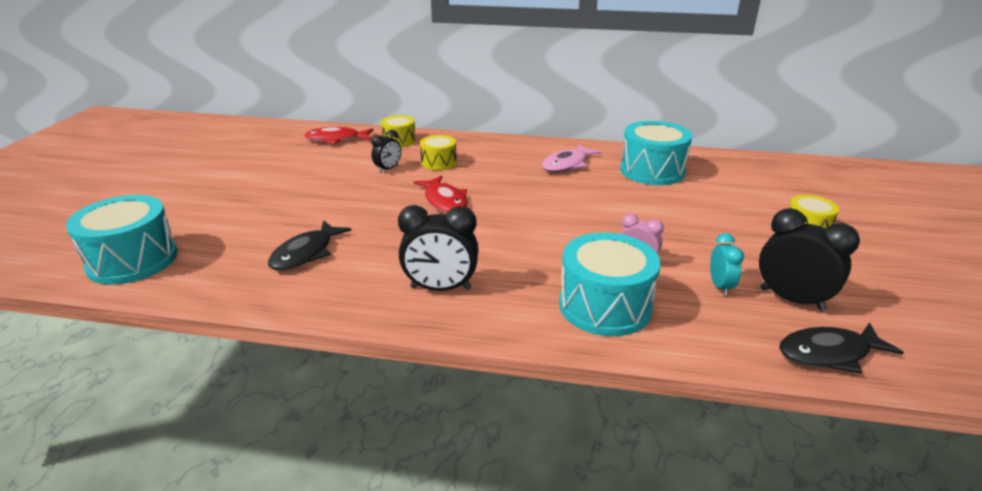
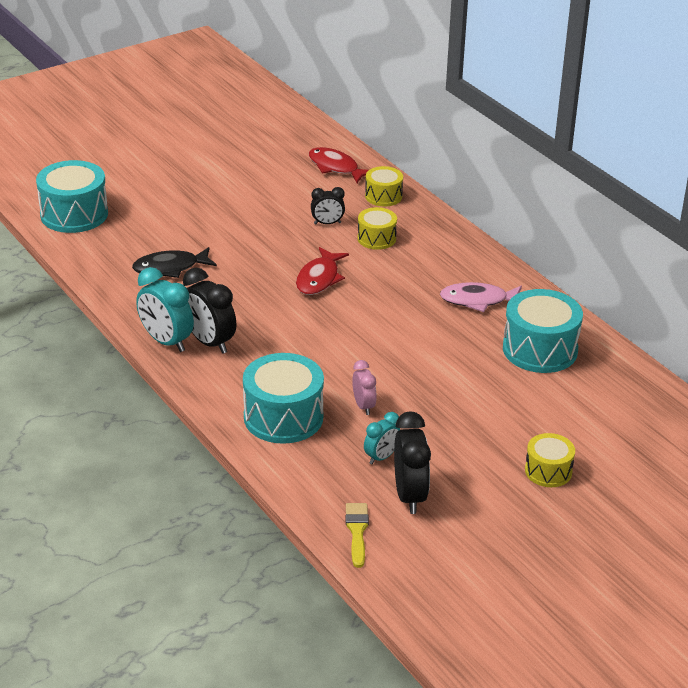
camera: 45 degrees right, 5 degrees up
black fish [779,323,904,374] -> yellow brush [346,503,369,568]
none -> turquoise clock [136,267,194,352]

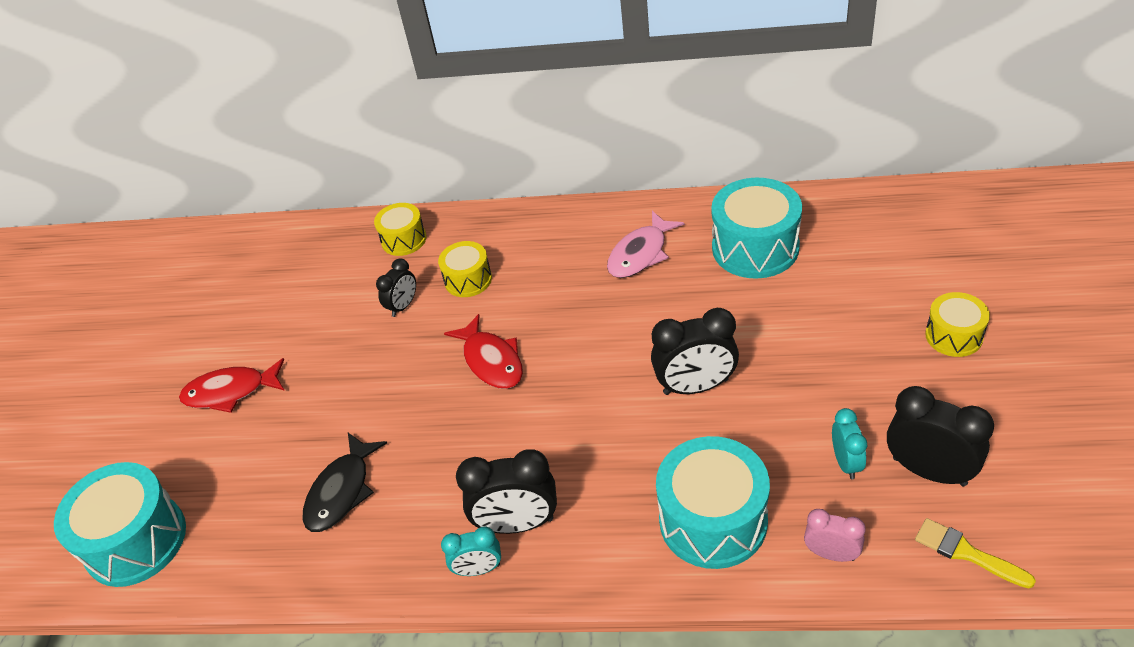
camera: 45 degrees left, 10 degrees up
turquoise clock [136,267,194,352] -> turquoise clock [441,527,501,576], size x0.58
red fish [309,147,369,183] -> red fish moved to [179,358,285,413]
pink clock [352,360,377,415] -> pink clock moved to [804,509,865,562]
none -> black clock [651,308,739,395]

